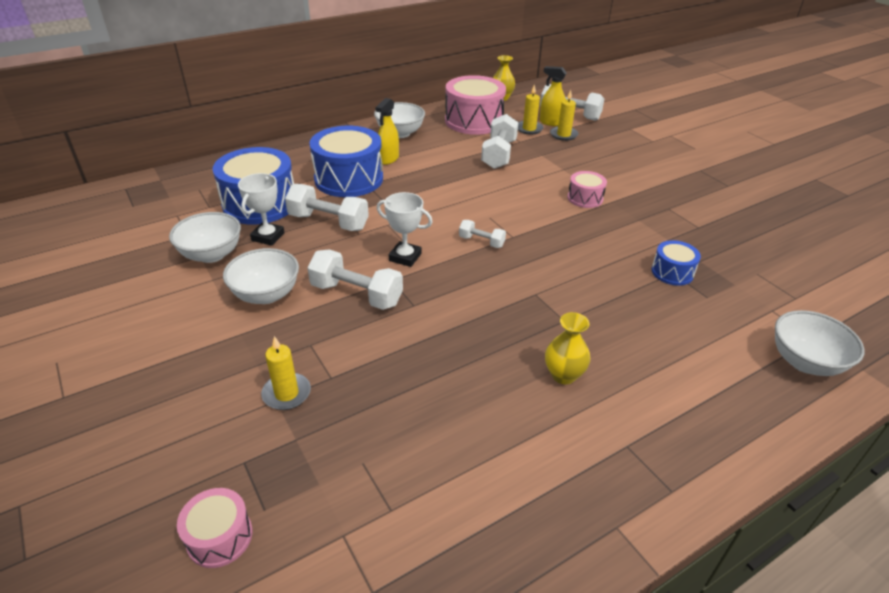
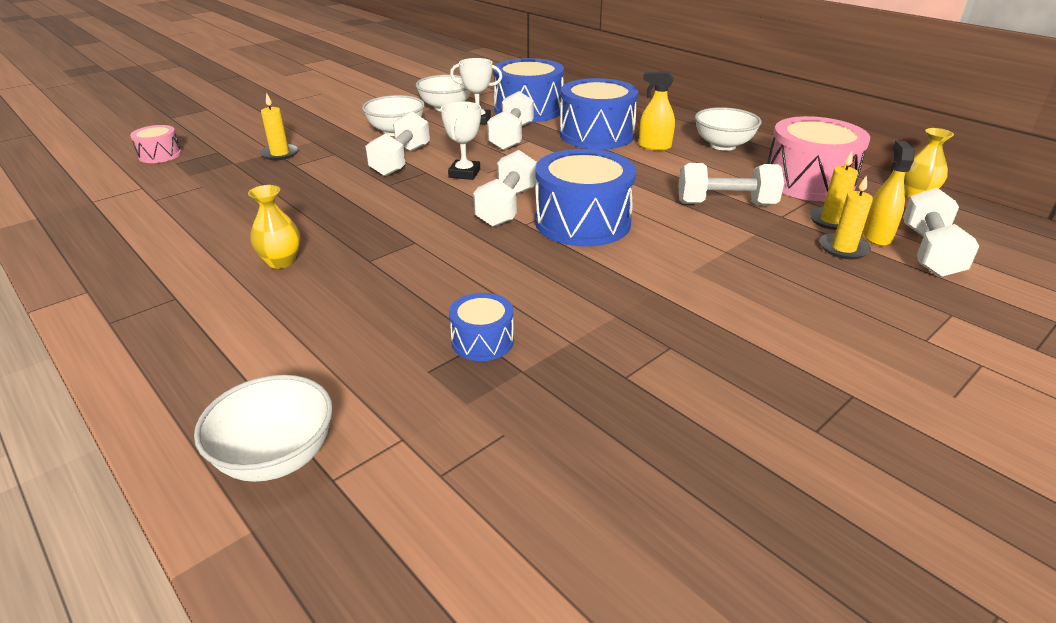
camera: 80 degrees right, 5 degrees down
white dumbbell [459,220,506,248] -> white dumbbell [473,150,537,227], size x1.81
pink drum [568,171,607,208] -> none
none -> blue drum [535,149,636,246]

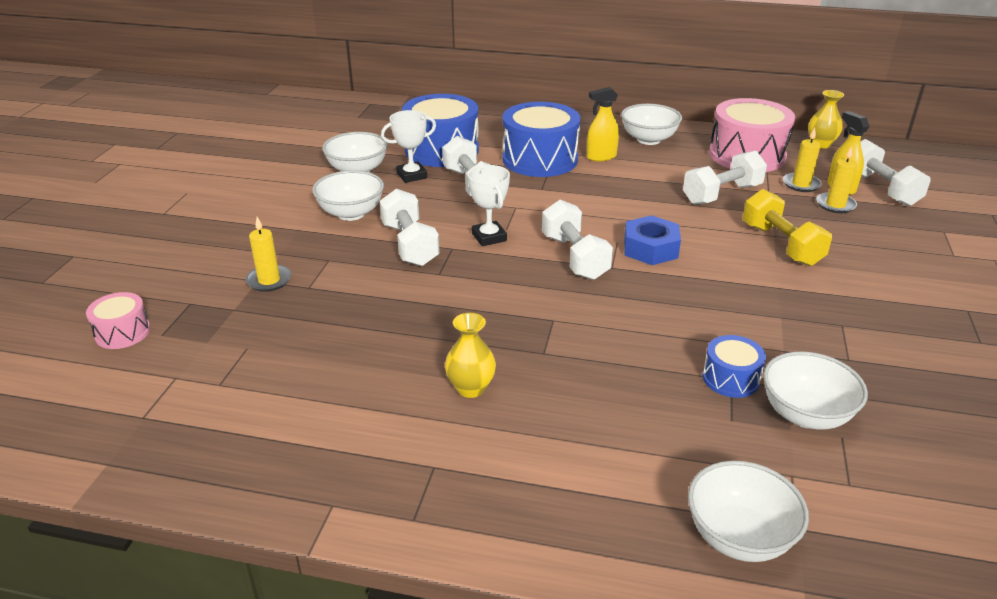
camera: 35 degrees left, 0 degrees up
blue drum [535,149,636,246] -> blue nut [624,215,681,265]
none -> yellow dumbbell [743,189,832,266]
none -> white bowl [763,352,868,429]

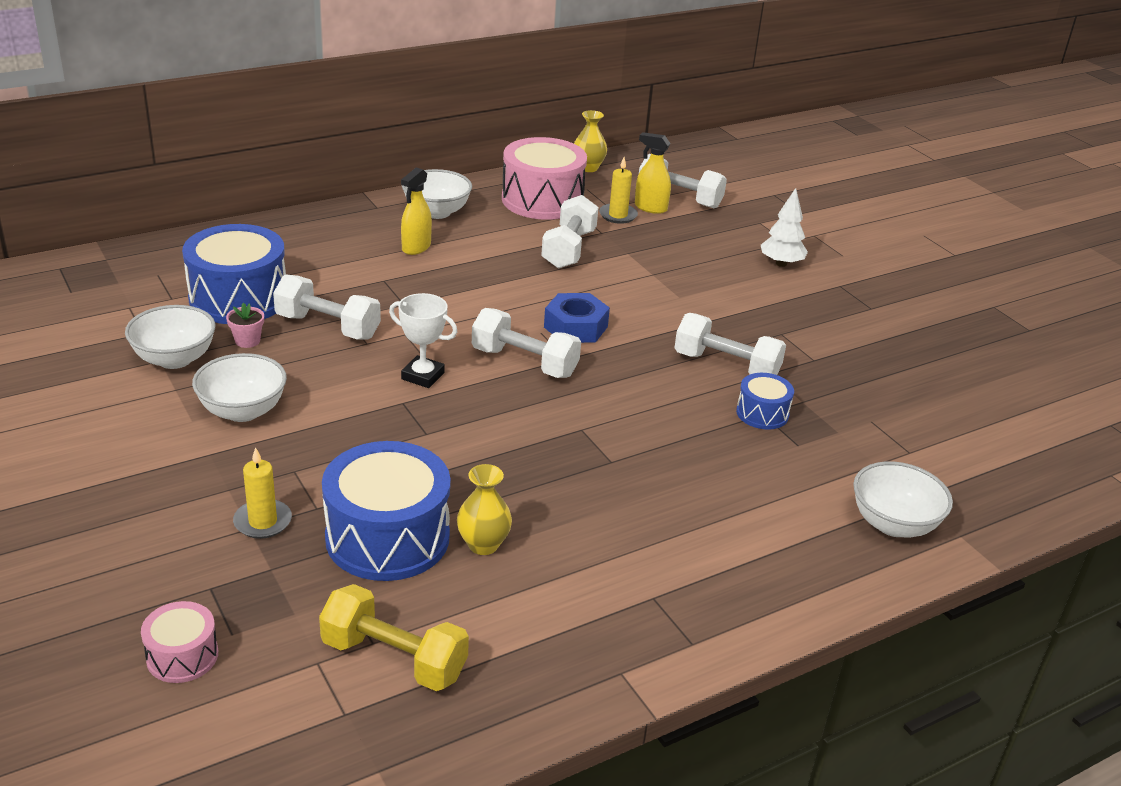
camera: 45 degrees left, 0 degrees up
white dumbbell [380,189,440,266] -> white dumbbell moved to [674,313,786,375]
white trophy [381,110,436,183] -> pink flower pot [226,303,264,348]
yellow vase [445,313,496,398] -> yellow vase moved to [457,464,512,555]
blue drum [502,102,580,177] -> blue drum moved to [322,441,451,581]
yellow dumbbell [743,189,832,266] -> yellow dumbbell moved to [319,584,469,691]
white bowl [763,352,868,429] -> none
yellow candle [816,146,857,213] -> none
none -> white tree [761,188,808,267]

